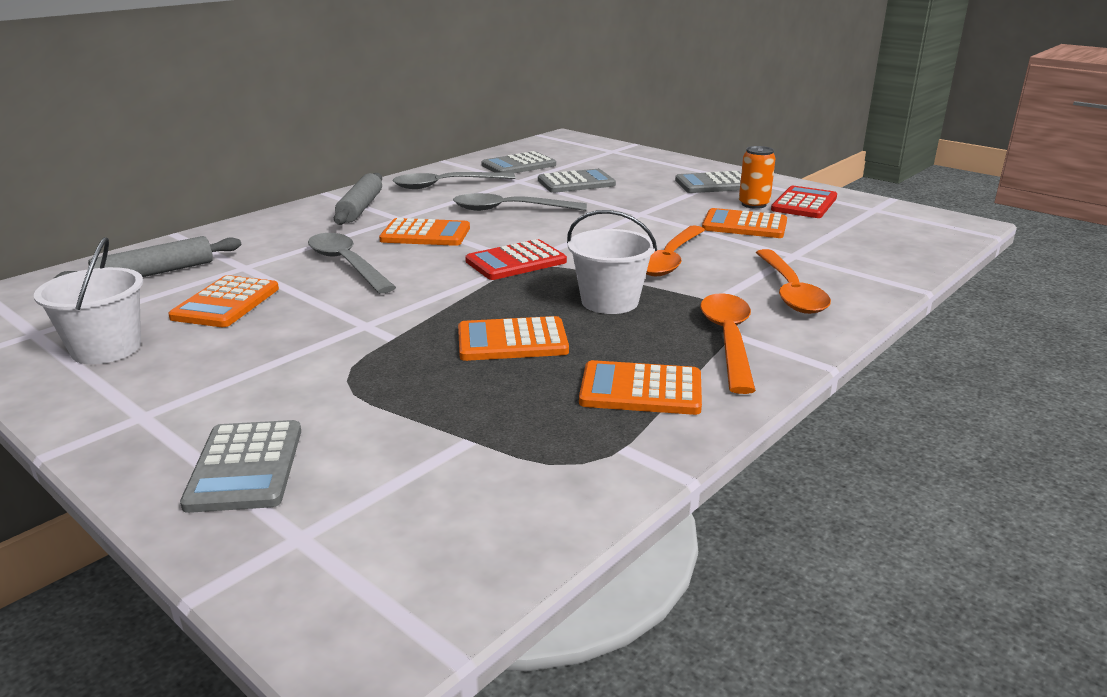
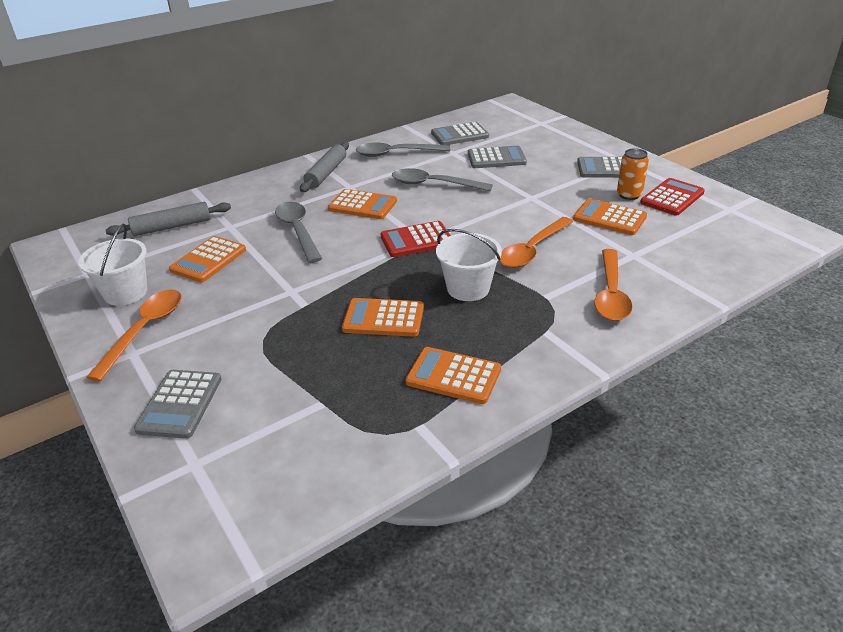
camera: 15 degrees right, 10 degrees up
orange spoon [700,293,756,394] -> orange spoon moved to [86,290,182,381]

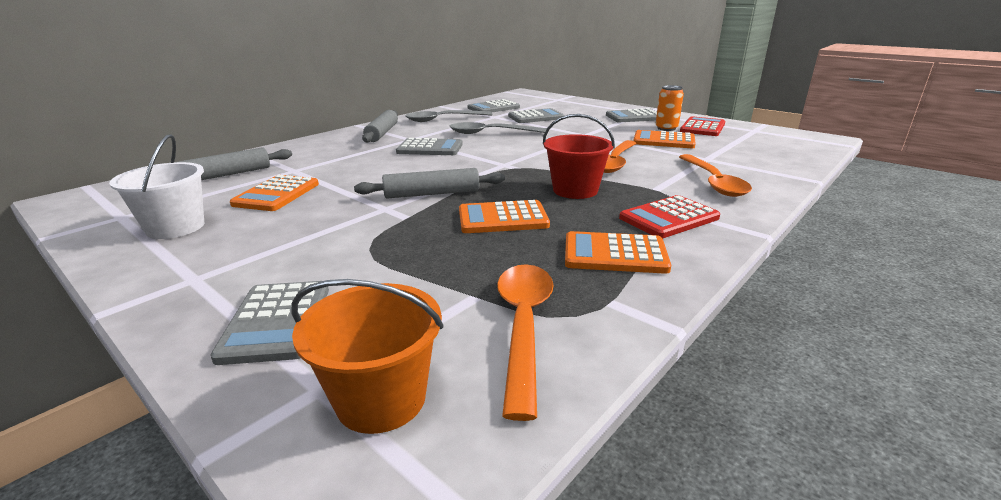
camera: 15 degrees left, 10 degrees down
orange spoon [86,290,182,381] -> orange spoon moved to [497,264,554,421]
grey spoon [275,202,322,263] -> none
orange calculator [328,189,397,219] -> grey calculator [396,138,463,155]
red calculator [380,221,451,257] -> red calculator moved to [619,195,720,238]
white bucket [436,229,502,301] -> red bucket [543,114,615,199]
none -> orange bucket [291,279,444,434]
none -> grey rolling pin [354,168,505,199]

